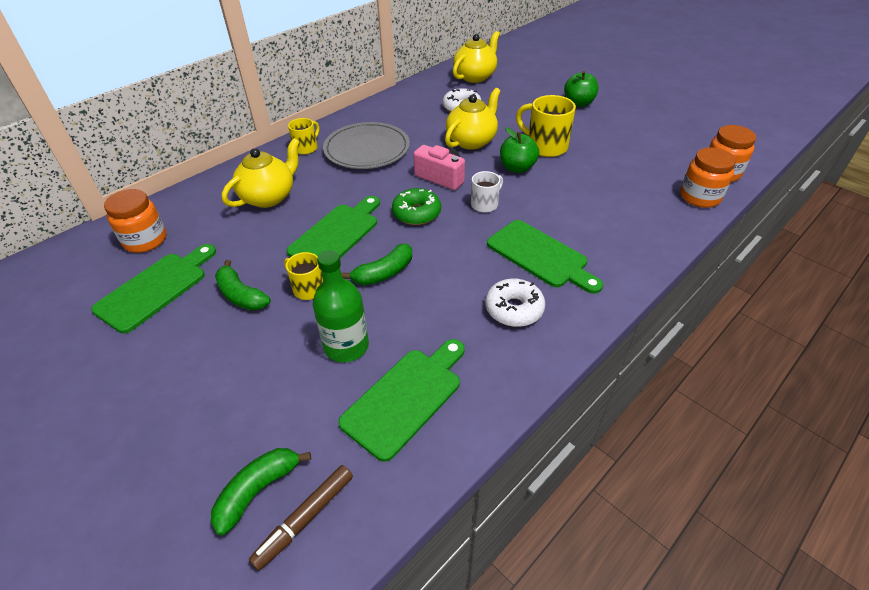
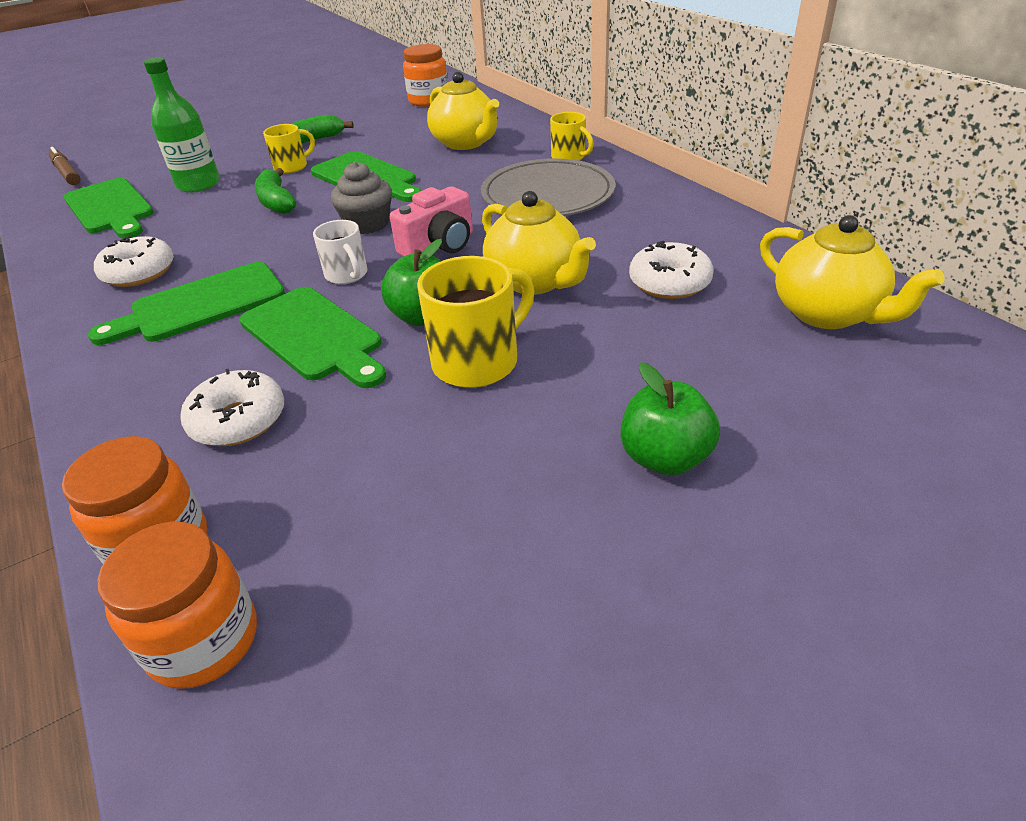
camera: 105 degrees right, 5 degrees down
green cutting board [91,244,216,333] -> green cutting board moved to [239,287,386,388]
green banana [211,448,311,535] -> none
green donut [392,188,441,225] -> grey cupcake [331,162,392,234]
none -> white donut [180,369,284,446]

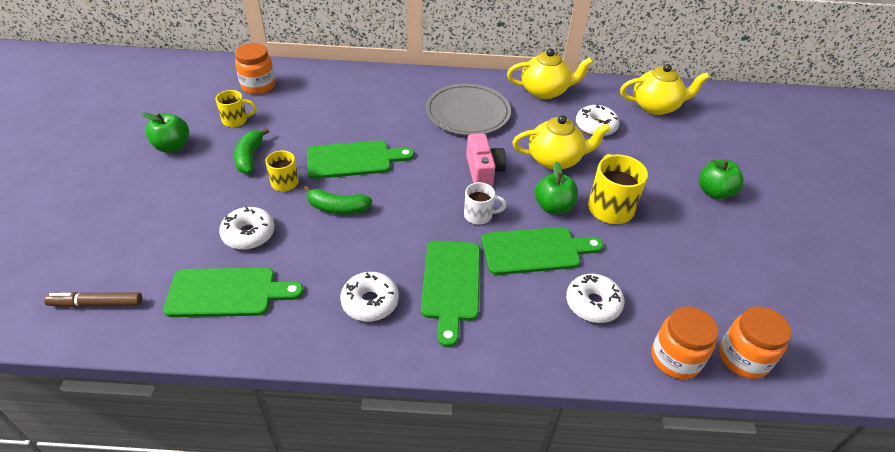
camera: 60 degrees left, 5 degrees up
green bottle [144,57,220,192] -> white donut [219,207,275,250]
grey cupcake [331,162,392,234] -> none
yellow teapot [427,72,499,150] -> yellow teapot moved to [507,49,593,99]
yellow mug [550,112,594,161] -> yellow mug moved to [216,90,257,127]
none -> green apple [141,112,189,153]

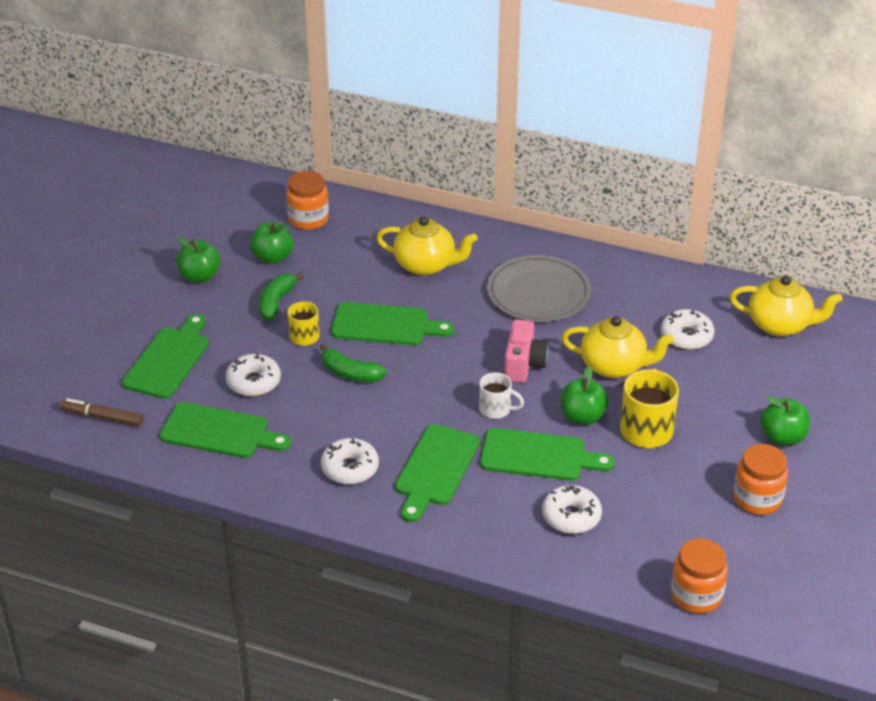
camera: 20 degrees right, 5 degrees down
yellow mug [216,90,257,127] -> green apple [250,222,294,264]
yellow teapot [507,49,593,99] -> yellow teapot moved to [376,216,478,276]
orange jar [652,306,718,379] -> orange jar moved to [733,444,788,515]
none -> green cutting board [122,314,209,399]

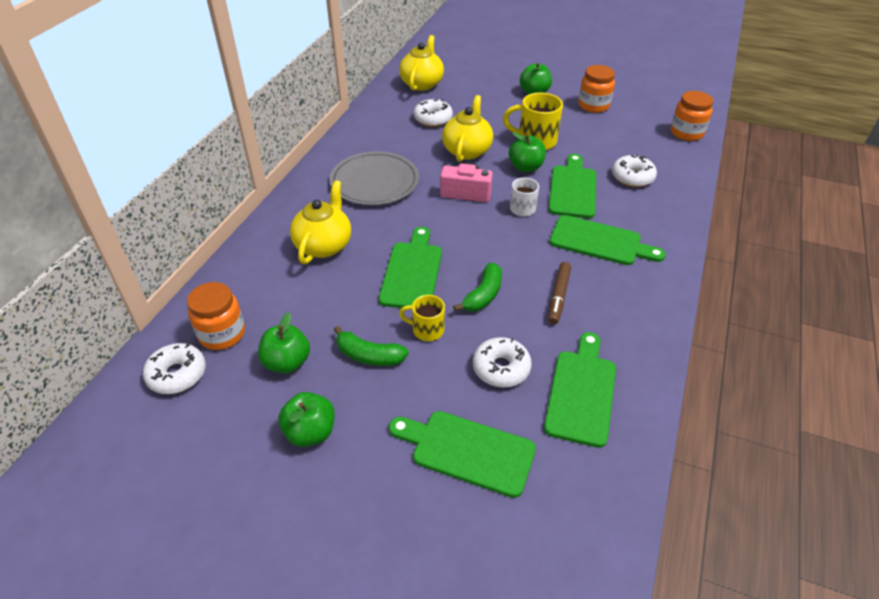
camera: 90 degrees left, 5 degrees up
brown marker [60,398,144,427] -> brown marker moved to [548,262,571,325]
white donut [321,438,379,484] -> white donut moved to [143,343,206,394]

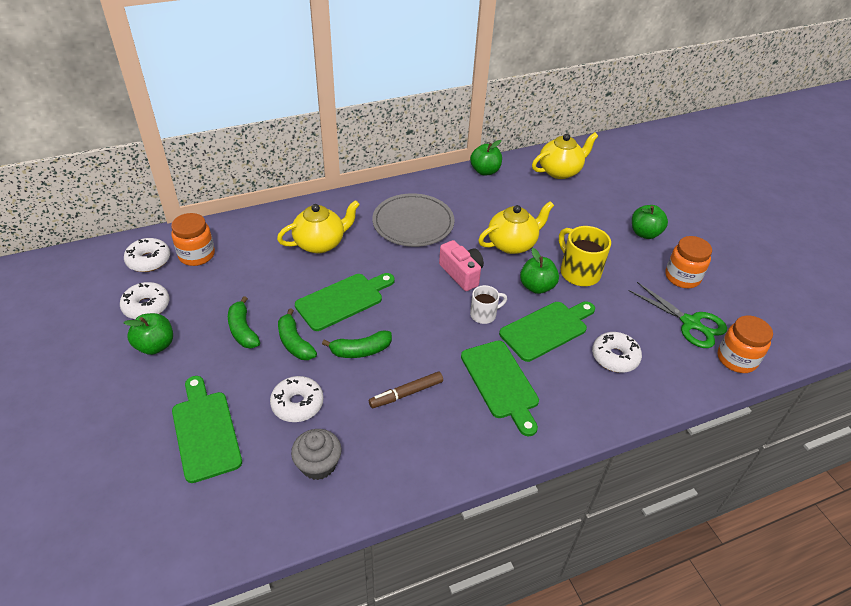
camera: 45 degrees right, 0 degrees up
green apple [258,312,310,374] -> green apple moved to [470,140,502,175]
yellow mug [399,295,445,341] -> green banana [278,308,317,360]
white donut [414,99,453,127] -> white donut moved to [120,282,169,319]
green cutting board [544,332,616,448] -> grey cupcake [291,429,342,480]
none -> green scissors [628,282,727,348]

